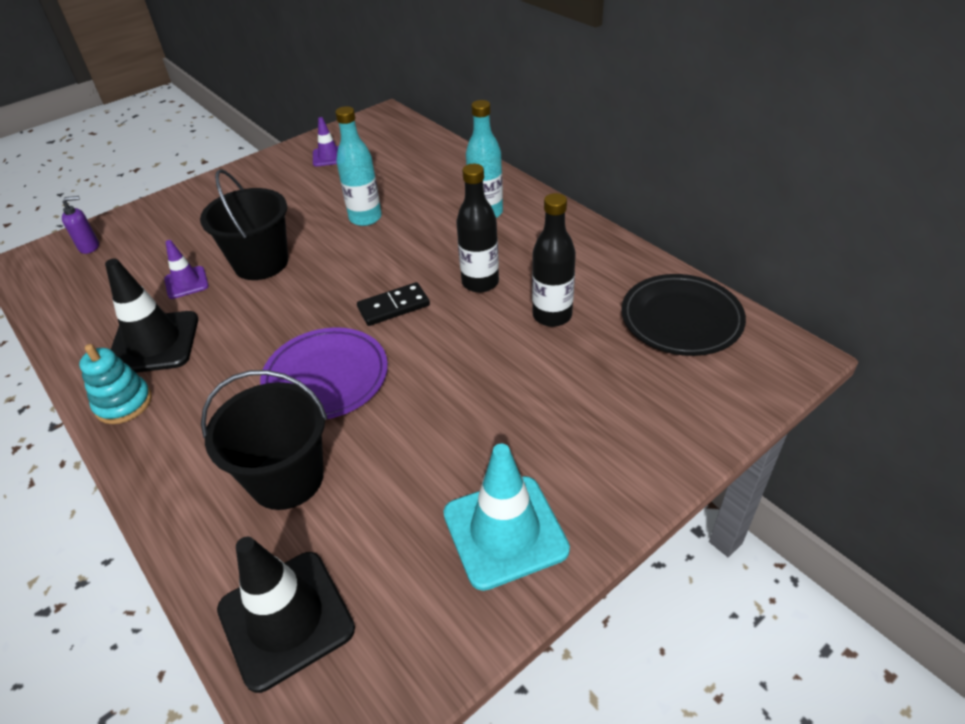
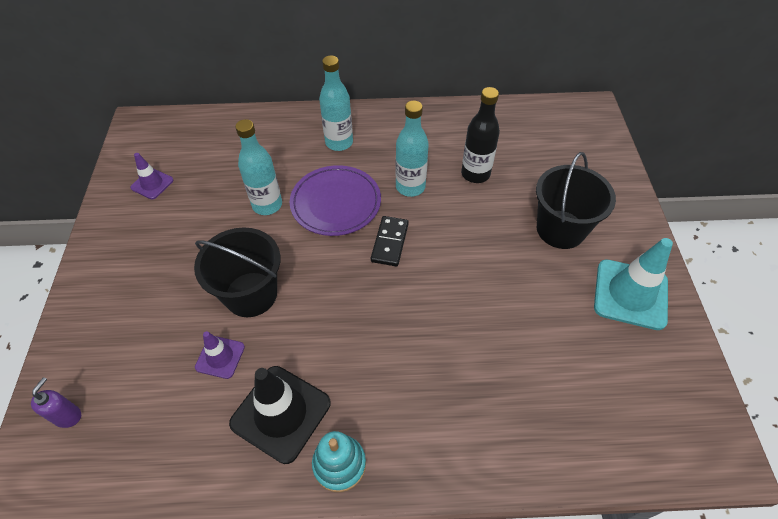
camera: 55 degrees left, 10 degrees up
black bucket [201,370,327,510] -> black bucket moved to [536,152,616,249]
black traffic cone [217,537,355,693] -> none
purple plate [260,327,388,419] -> purple plate moved to [290,165,381,236]
black bottle [456,164,499,293] -> turquoise bottle [396,101,429,197]
black plate [621,274,746,356] -> none

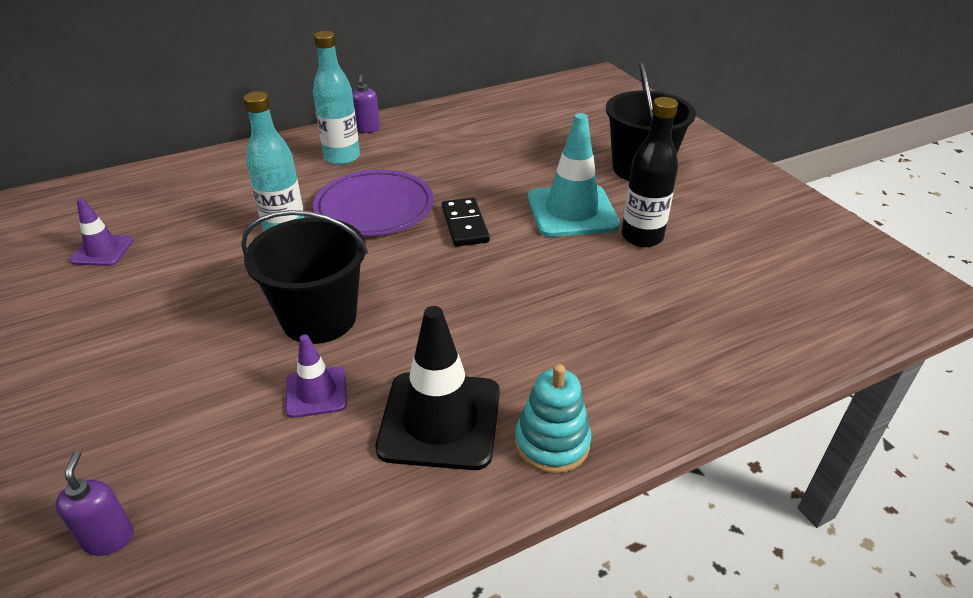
camera: 25 degrees left, 15 degrees down
turquoise bottle [396,101,429,197] -> none
black bottle [461,87,500,183] -> black bottle moved to [621,97,678,247]
turquoise traffic cone [594,238,673,330] -> turquoise traffic cone moved to [528,113,620,237]
none -> purple soap dispenser [352,75,380,133]

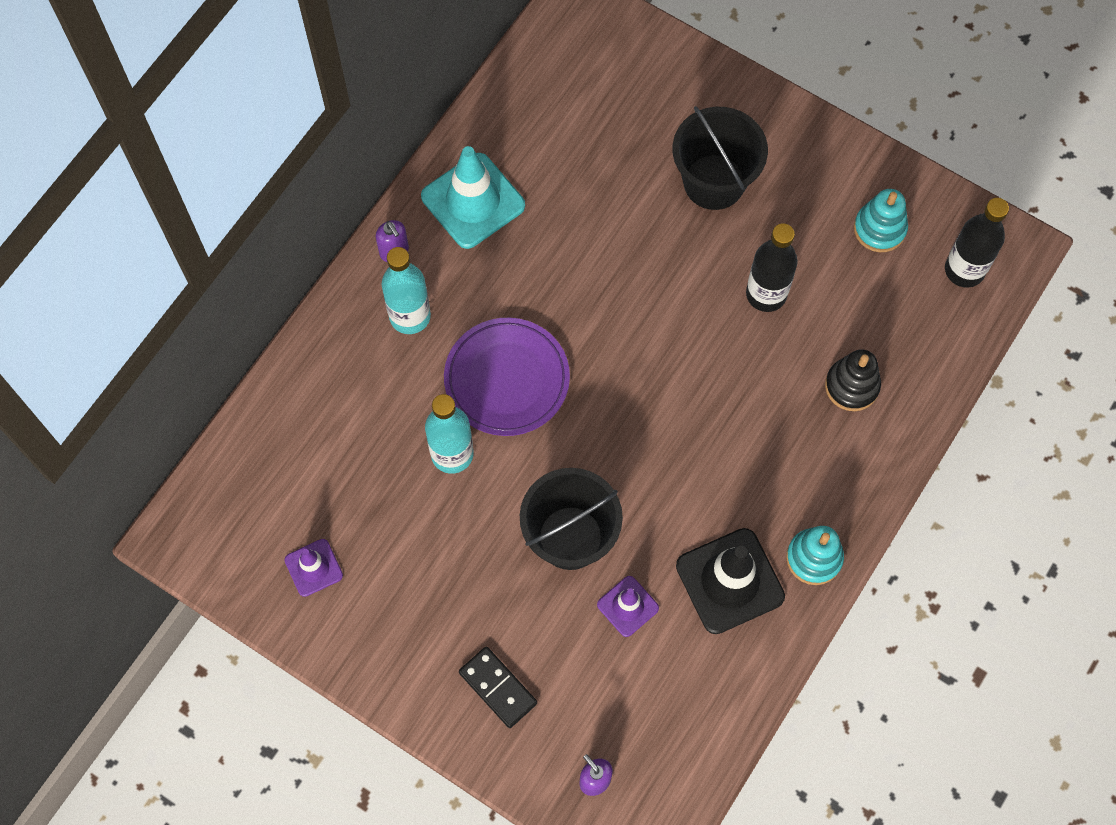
camera: 30 degrees left, 30 degrees up
black domino [442,198,490,247] -> black domino moved to [459,647,537,728]
turquoise traffic cone [528,113,620,237] -> turquoise traffic cone moved to [421,146,525,249]
none -> black stacking toy [825,349,881,411]
none -> turquoise stacking toy [854,189,908,252]
none -> black bottle [945,198,1009,288]

